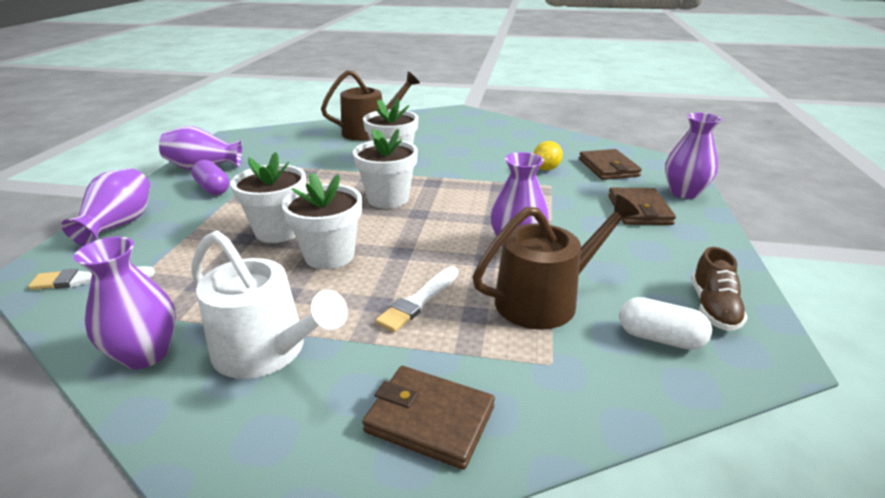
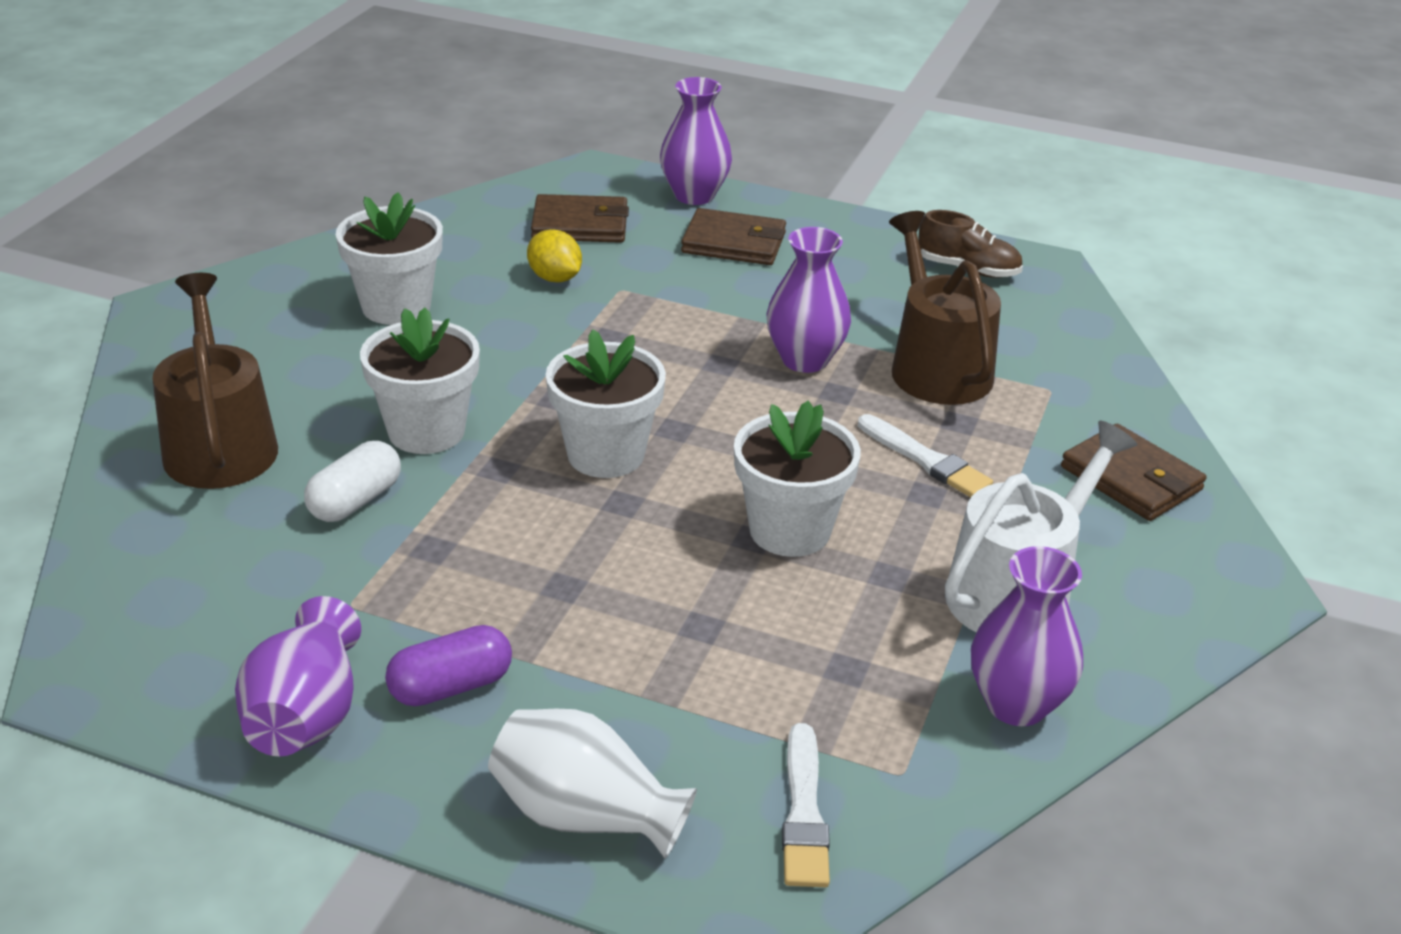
camera: 80 degrees left, 5 degrees up
purple vase [61,168,150,246] -> white vase [488,709,697,859]
white flower pot [230,152,306,243] -> white flower pot moved to [336,192,443,325]
brown wallet [362,366,495,470] -> brown wallet turned 75 degrees counterclockwise [1061,424,1206,521]
white capsule [619,297,712,350] -> white capsule moved to [304,441,401,522]

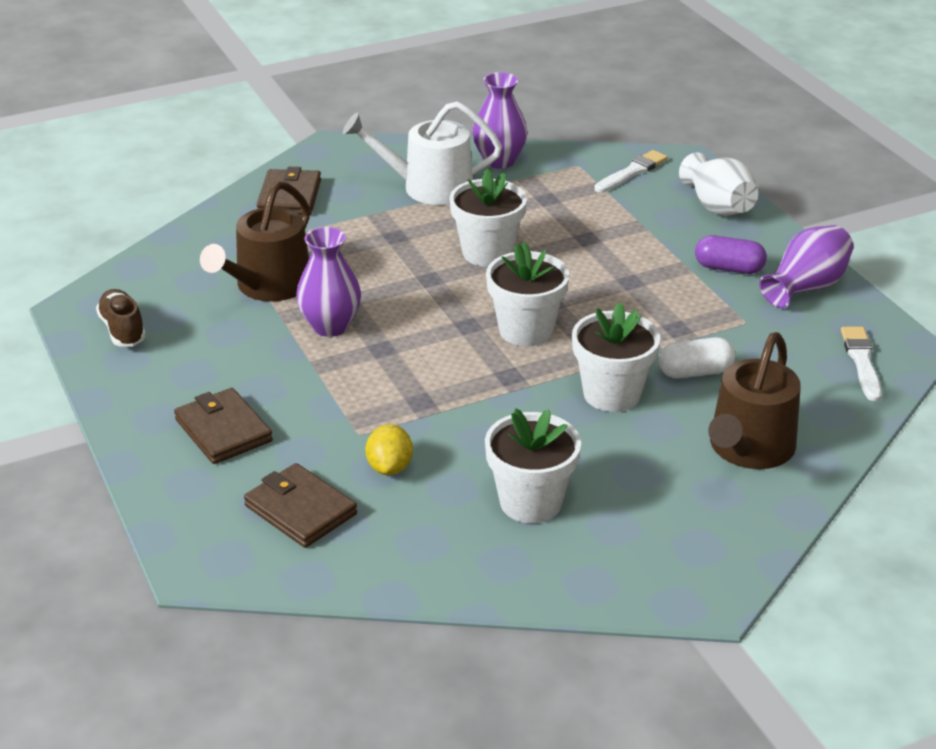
camera: 135 degrees left, 0 degrees up
purple vase [660,77,732,205] -> none
white brush [858,414,993,498] -> white brush moved to [841,327,882,401]

